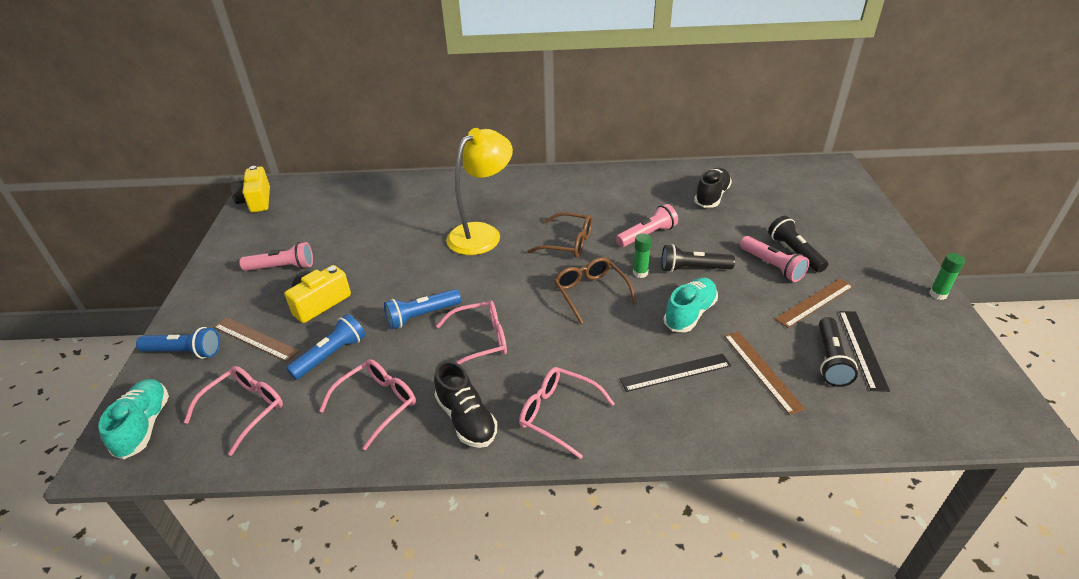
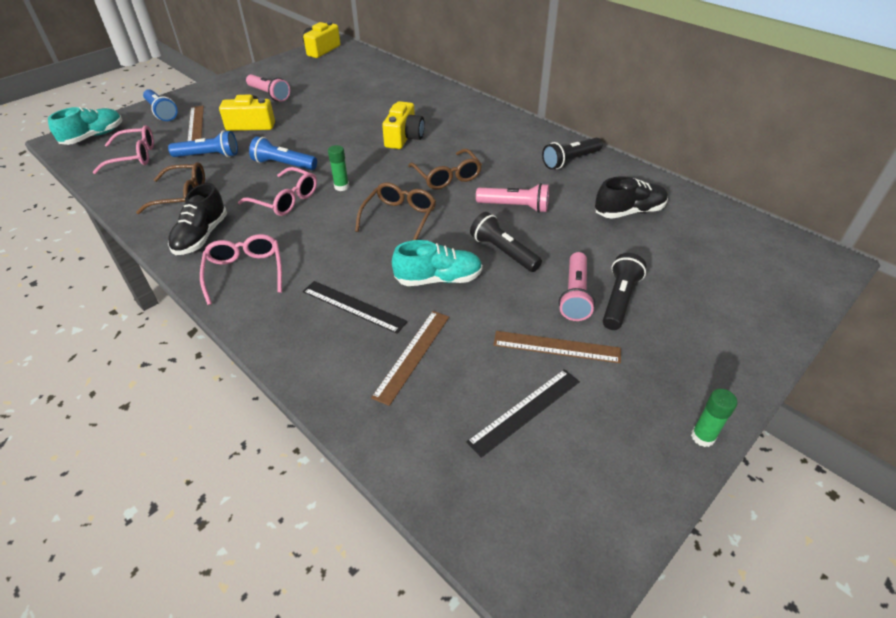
camera: 45 degrees right, 5 degrees up
pink glasses [319,359,416,450] -> brown glasses [136,162,205,214]
yellow lamp [446,128,513,255] -> yellow camera [382,101,425,149]
green glue stick [633,233,652,278] -> green glue stick moved to [328,145,349,191]
black flashlight [819,317,858,387] -> black flashlight moved to [542,138,602,170]

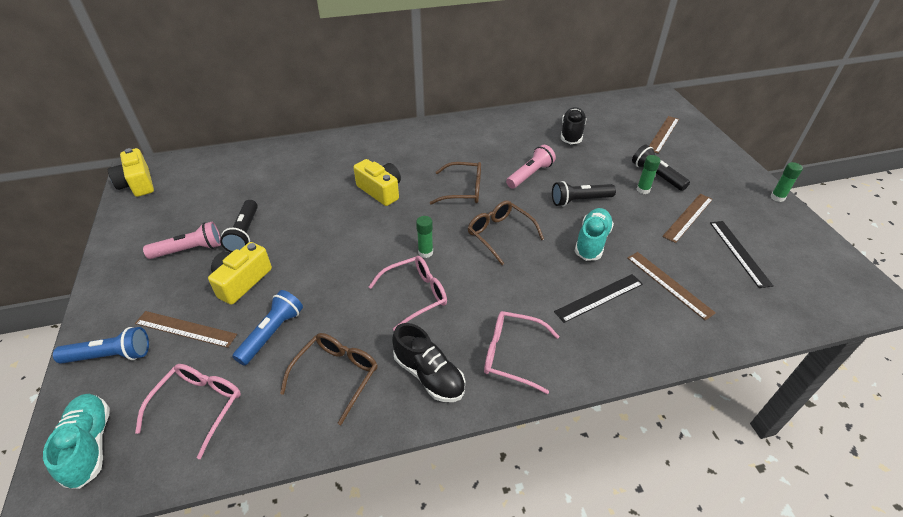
camera: 60 degrees left, 0 degrees up
blue flashlight [249,136,317,170] -> none
black flashlight [542,138,602,170] -> black flashlight moved to [220,200,258,253]
pink flashlight [559,252,595,321] -> green glue stick [637,155,661,194]
none -> brown ruler [649,116,679,153]

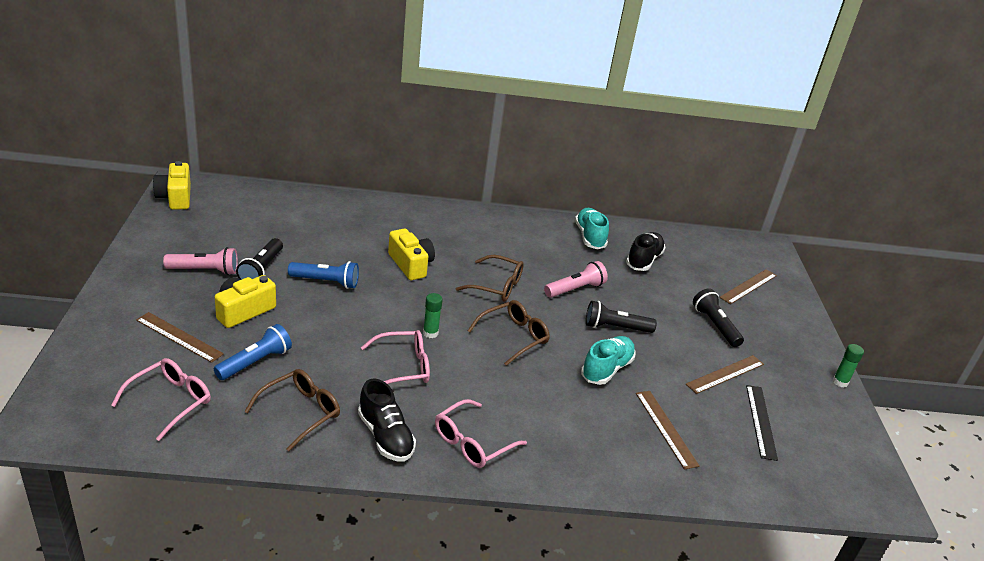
camera: 10 degrees right, 10 degrees down
turquoise shoe [43,394,110,489] -> turquoise shoe moved to [575,208,609,249]
blue flashlight [53,327,149,364] -> blue flashlight moved to [288,261,359,289]
brown glasses [468,201,544,265] -> brown glasses turned 75 degrees clockwise [468,300,550,366]
pink glasses [484,311,559,394] -> pink glasses turned 75 degrees counterclockwise [435,399,527,468]
black ruler [554,274,643,323] -> none
green glue stick [637,155,661,194] -> none

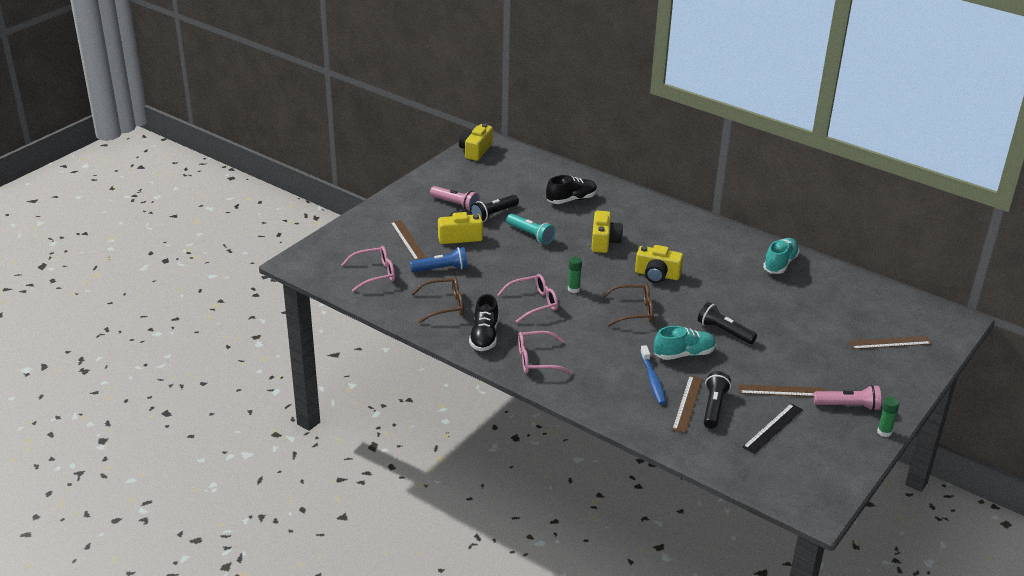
camera: 40 degrees right, 0 degrees up
blue flashlight [288,261,359,289] -> turquoise flashlight [506,214,555,244]
pink glasses [361,330,430,384] -> pink glasses turned 45 degrees counterclockwise [497,274,558,323]
brown glasses [455,255,524,302] -> yellow camera [635,245,683,283]
pink flashlight [544,261,608,298] -> pink flashlight moved to [813,385,881,411]
black shoe [626,232,666,271] -> black shoe moved to [546,175,597,204]
black flashlight [693,288,744,347] -> black flashlight moved to [704,371,731,429]
none -> blue toothbrush [640,345,666,405]

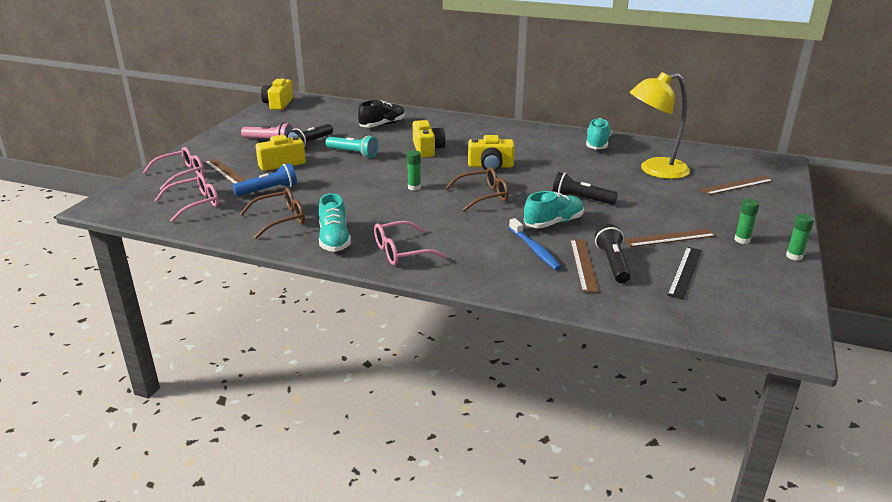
camera: 15 degrees left, 5 degrees down
black shoe [469,294,499,351] -> turquoise shoe [319,193,351,252]
pink glasses [497,274,558,323] -> pink glasses moved to [143,147,204,190]
pink flashlight [813,385,881,411] -> green glue stick [734,199,760,244]
none -> yellow lamp [630,72,690,179]

